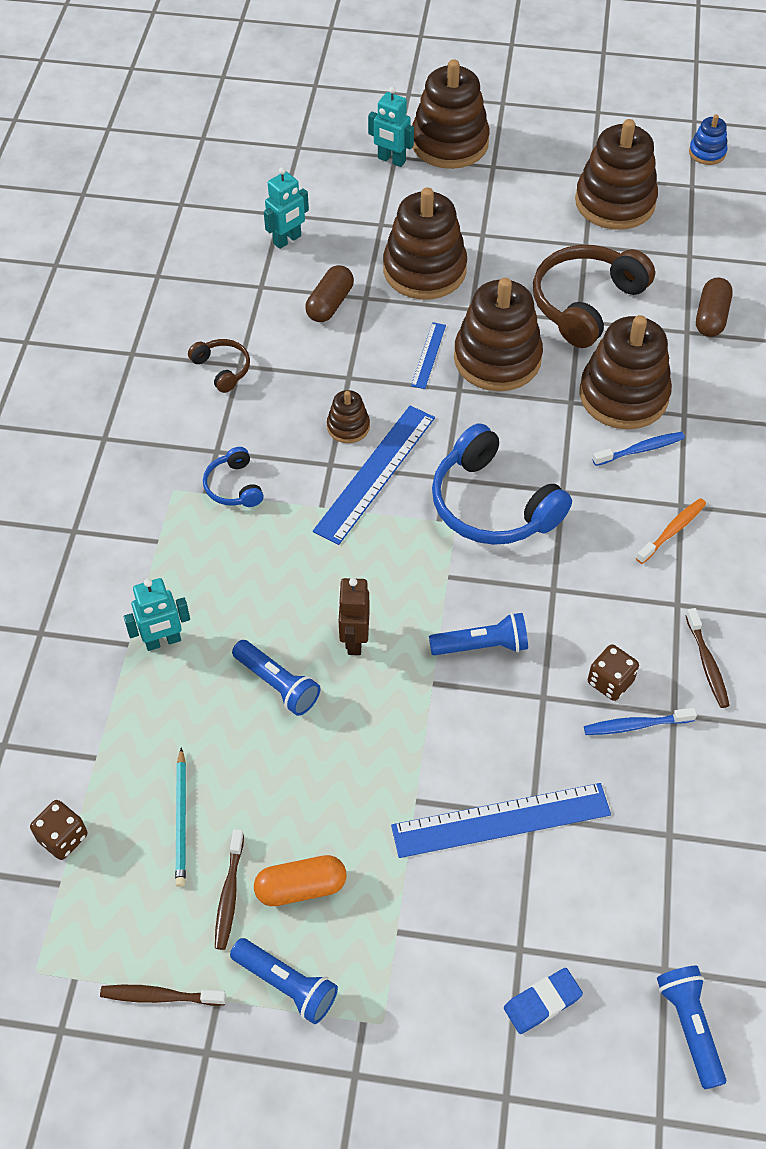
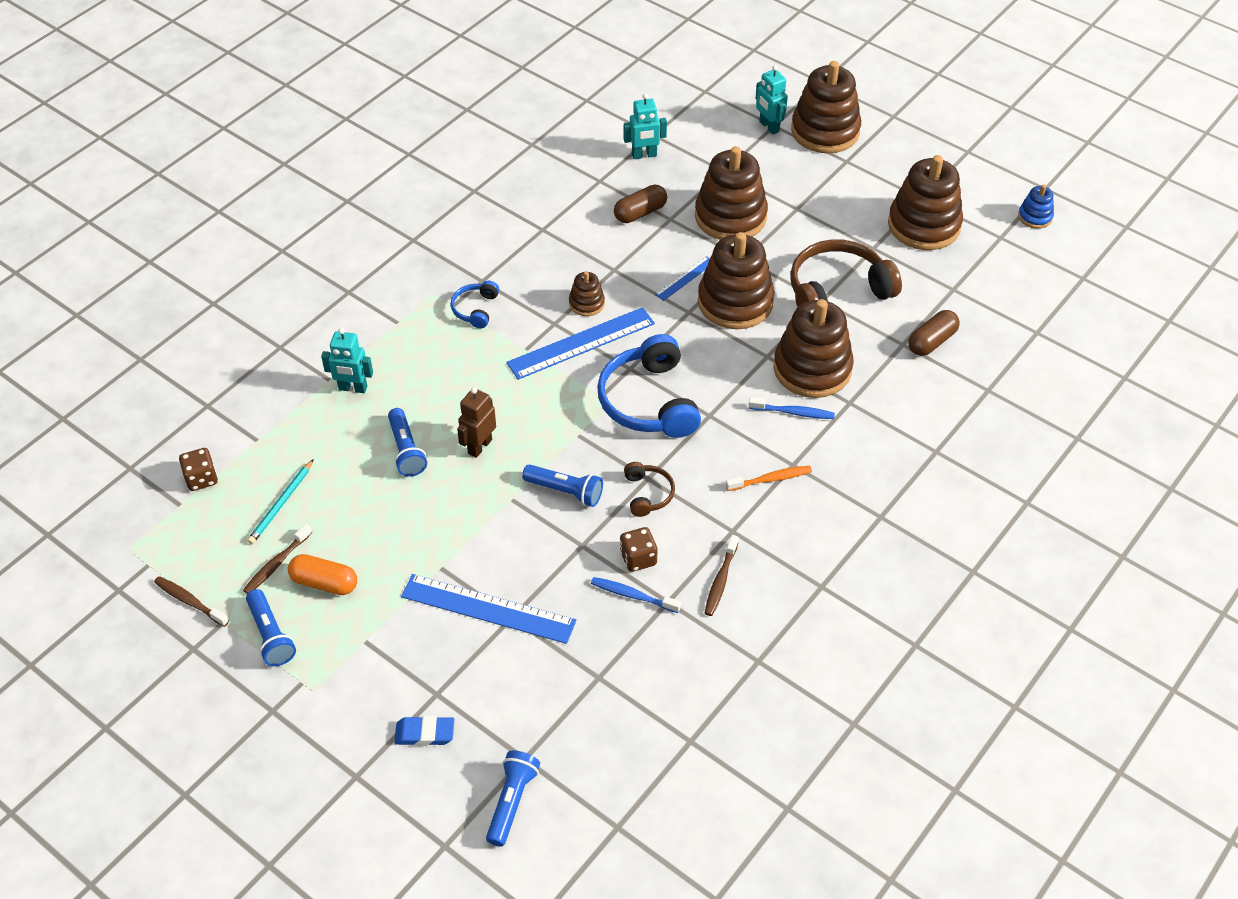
camera: 30 degrees right, 5 degrees down
brown headphones [188,339,250,393] -> brown headphones moved to [624,462,675,517]

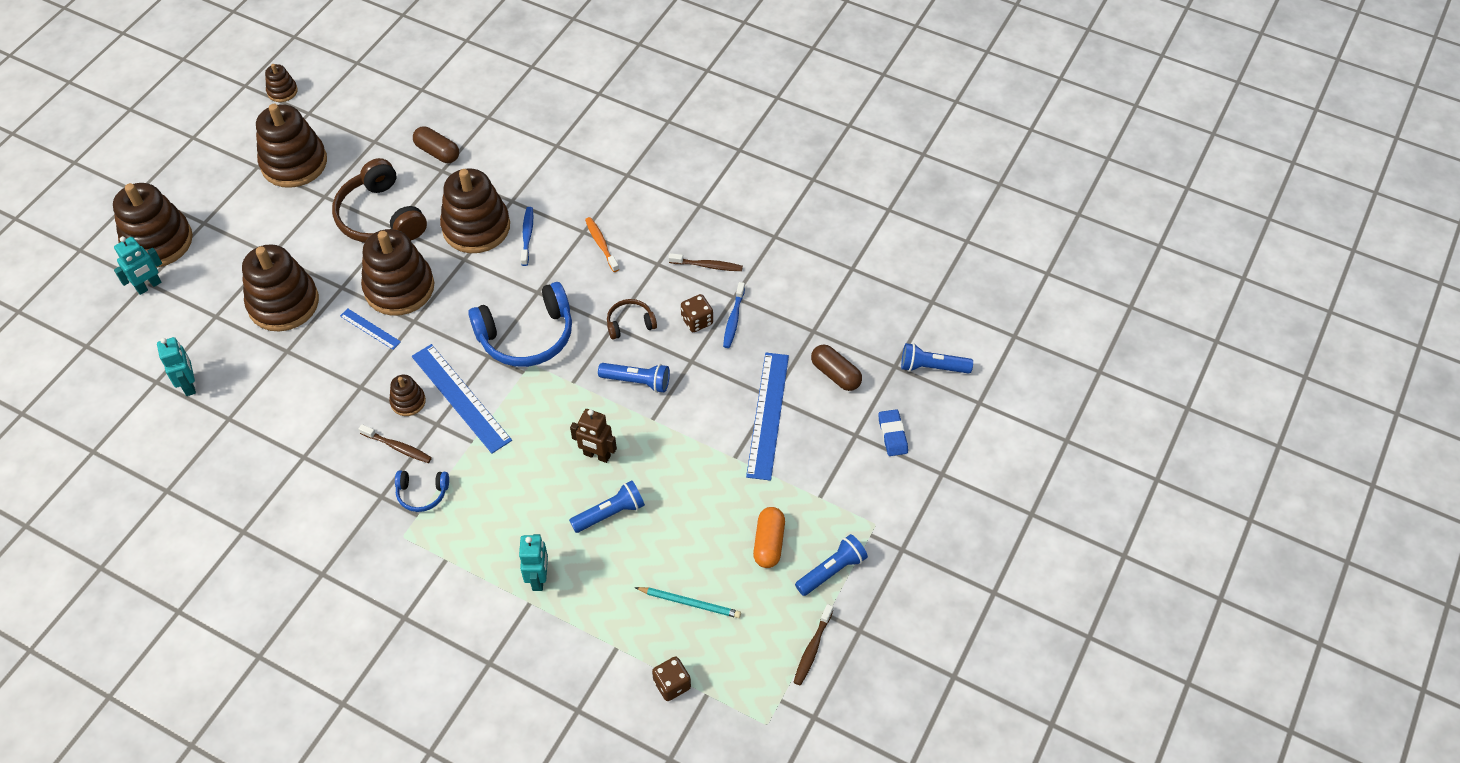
camera: 100 degrees left, 5 degrees up
brown toothbrush [243,523,312,594] -> brown toothbrush moved to [359,424,432,463]
blue flashlight [522,464,603,507] -> blue flashlight turned 90 degrees clockwise [598,363,670,393]
brown capsule [614,184,667,223] -> brown capsule moved to [811,345,862,391]
blue stacking toy [1018,185,1054,229] -> brown stacking toy [265,64,298,102]

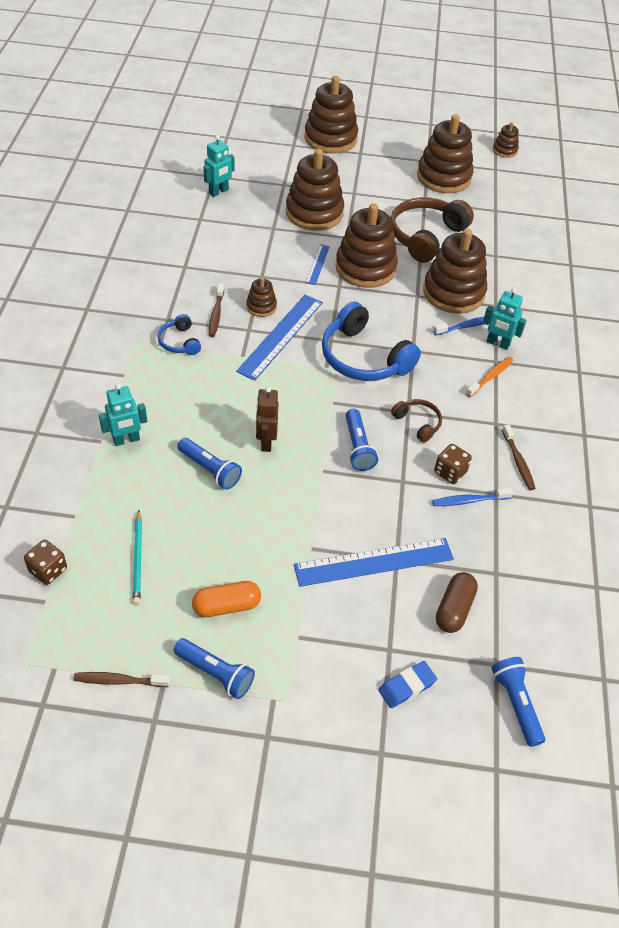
camera: 65 degrees right, 5 degrees down
turquoise robot [114,236,162,295] -> turquoise robot moved to [483,288,527,350]
brown capsule [413,126,459,163] -> none

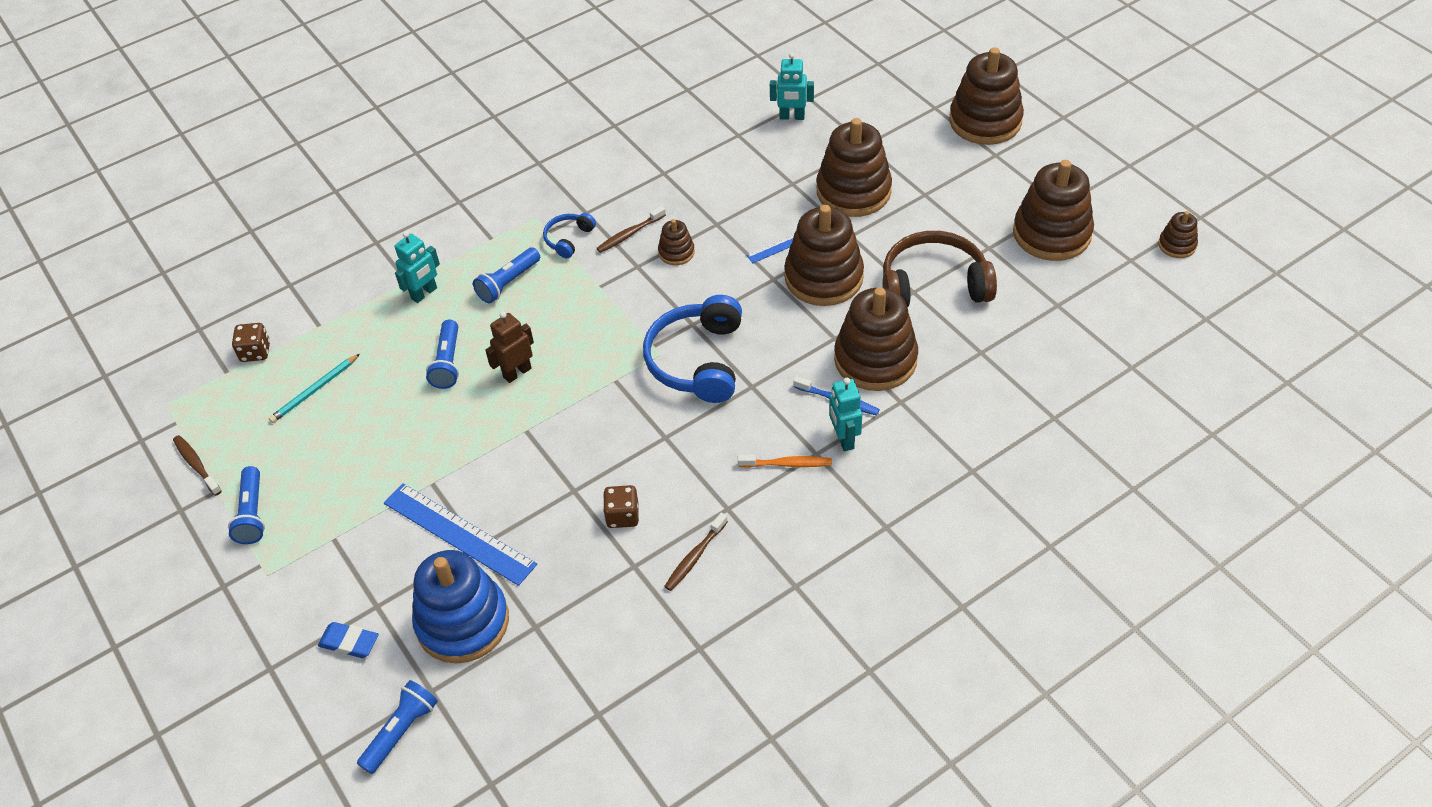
camera: 55 degrees right, 0 degrees up
turquoise robot [99,384,147,446] -> turquoise robot turned 75 degrees counterclockwise [395,231,440,303]
orange capsule [192,581,261,617] -> none
blue ruler [236,295,323,381] -> none
blue flashlight [346,409,378,471] -> blue flashlight moved to [473,247,540,303]
brown headphones [391,399,442,443] -> none
blue toothbrush [432,488,513,506] -> none
brown capsule [436,572,478,633] -> blue stacking toy [412,550,509,663]

